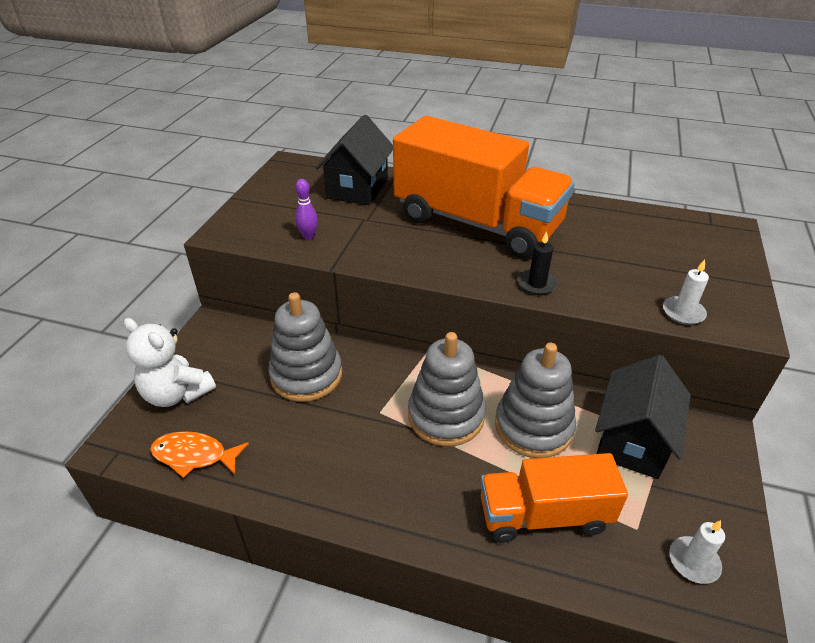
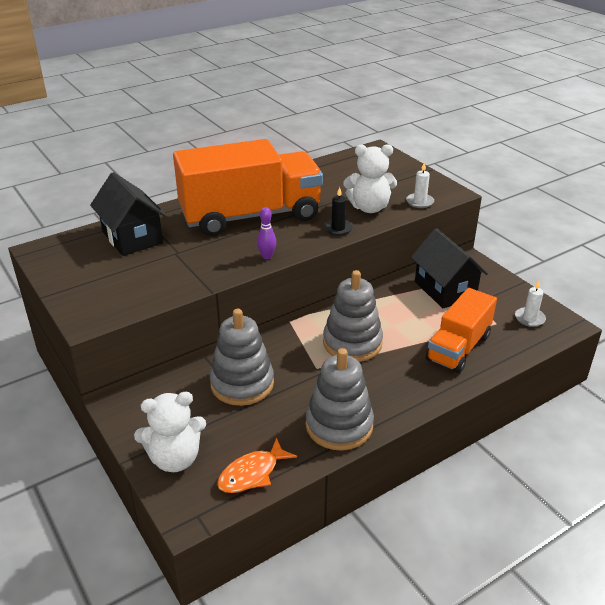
camera: 50 degrees left, 5 degrees down
purple bowling pin [295,179,318,240] -> purple bowling pin moved to [257,207,276,259]
grey stacking toy [495,343,576,458] -> grey stacking toy moved to [306,348,374,451]
none -> white teddy bear [343,144,397,213]

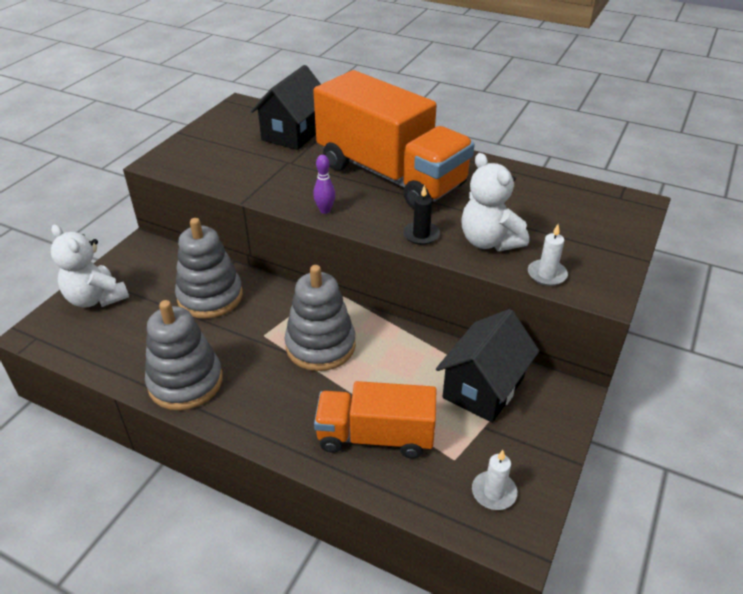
camera: 60 degrees right, 5 degrees up
orange fish [217,438,297,493] -> none

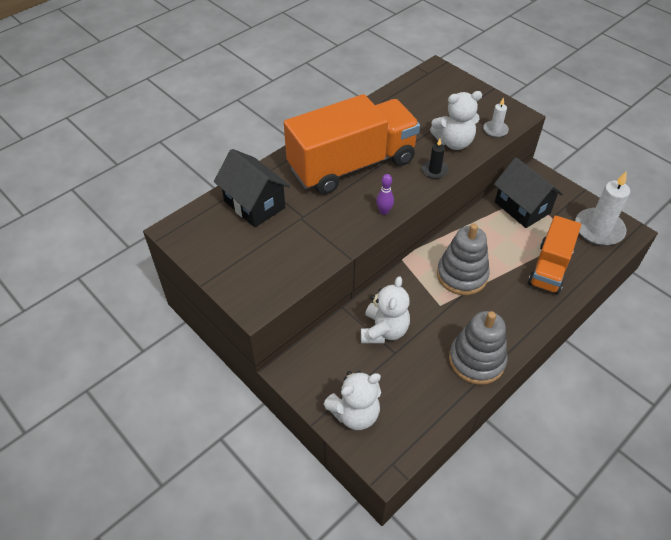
camera: 70 degrees left, 10 degrees up
grey stacking toy [175,218,243,319] -> white teddy bear [361,276,410,344]
white candle [472,450,517,510] -> white candle [575,172,630,246], size x1.95

